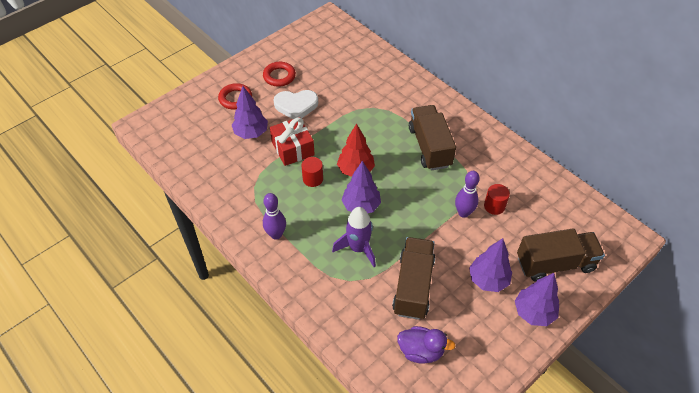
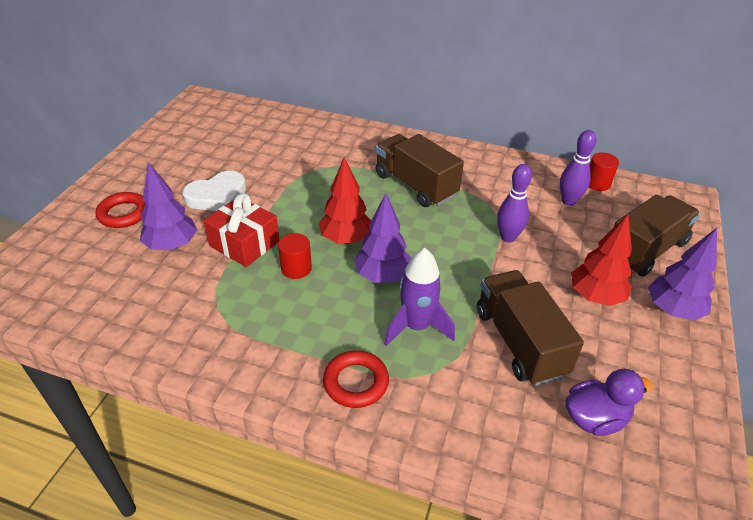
camera: 30 degrees left, 10 degrees down
red ring [263,62,296,87] -> red ring moved to [323,350,389,408]
purple bowling pin [263,193,286,240] -> purple bowling pin moved to [560,130,596,206]
purple tree [469,238,512,292] -> red tree [571,215,632,306]
red cylinder [484,184,510,215] -> red cylinder moved to [589,152,619,191]

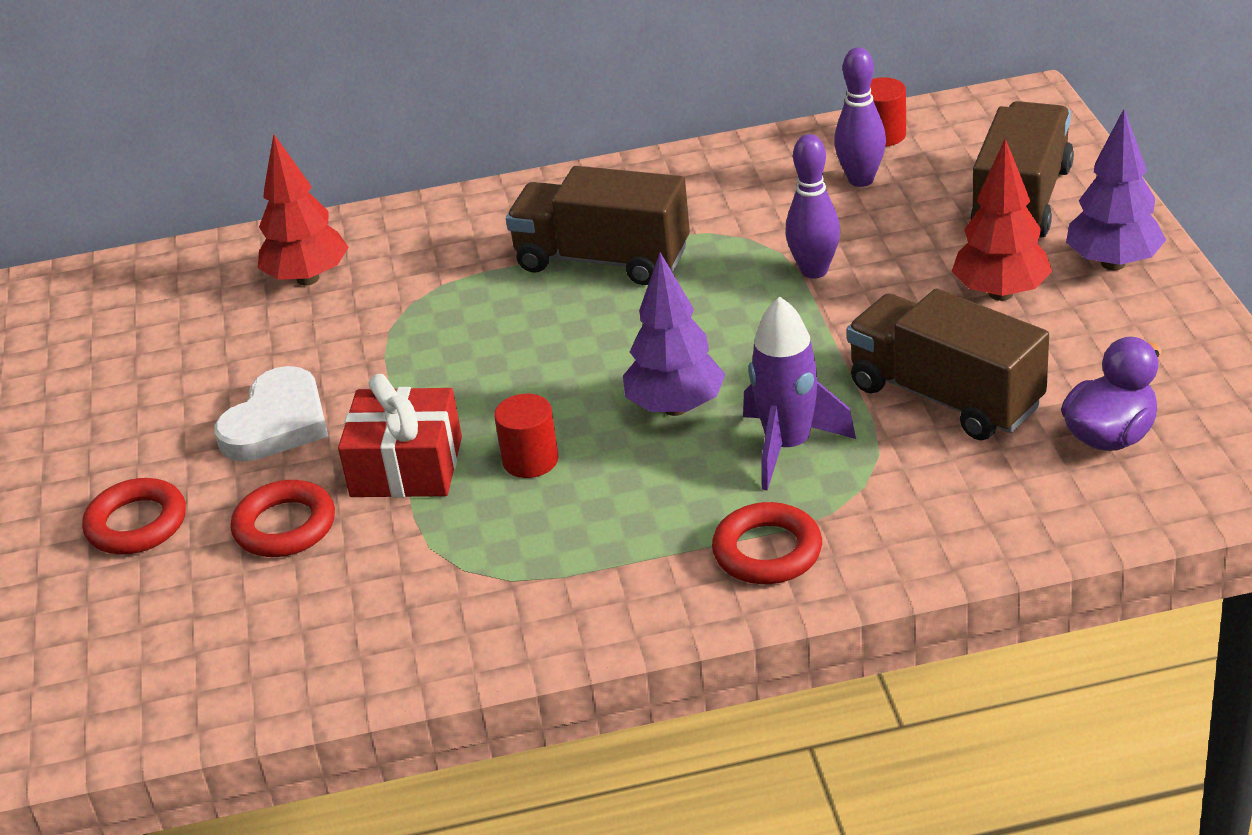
camera: 25 degrees left, 5 degrees down
purple tree [140,162,197,250] -> red ring [231,480,335,557]
red tree [318,157,371,244] -> red tree moved to [258,134,349,286]

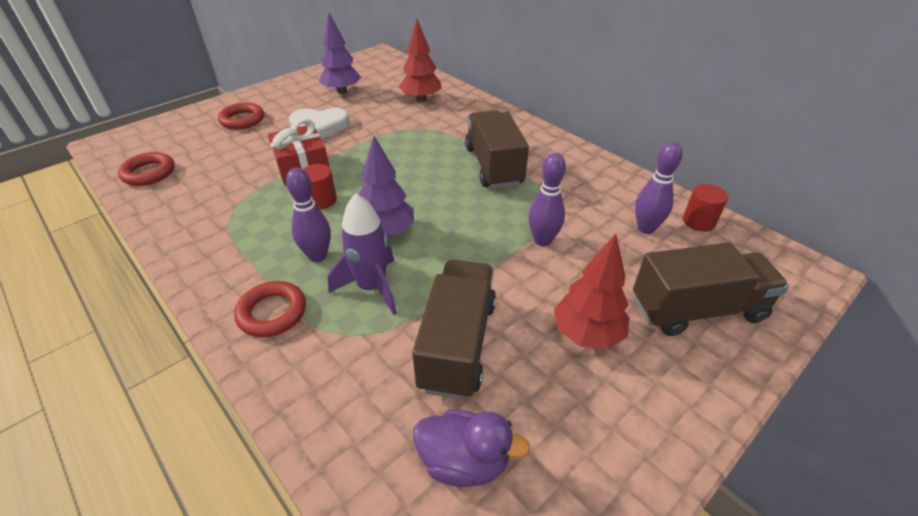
camera: 55 degrees right, 5 degrees up
red ring [231,480,335,557] -> red ring moved to [118,152,174,186]
purple tree [1066,109,1166,270] -> purple tree moved to [319,13,361,94]
none -> purple bowling pin [286,168,331,262]

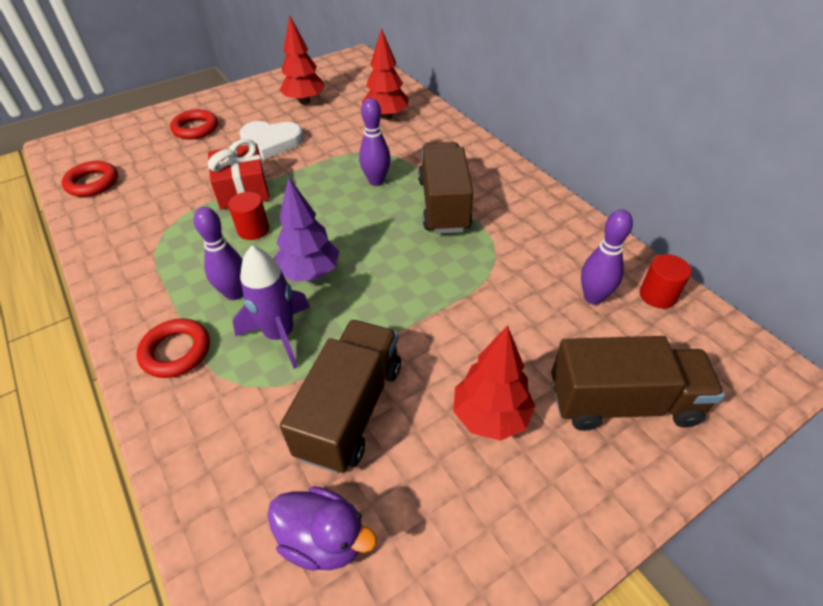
camera: 10 degrees right, 5 degrees up
purple tree [319,13,361,94] -> red tree [279,15,325,104]
purple bowling pin [528,153,566,246] -> purple bowling pin moved to [359,98,391,186]

